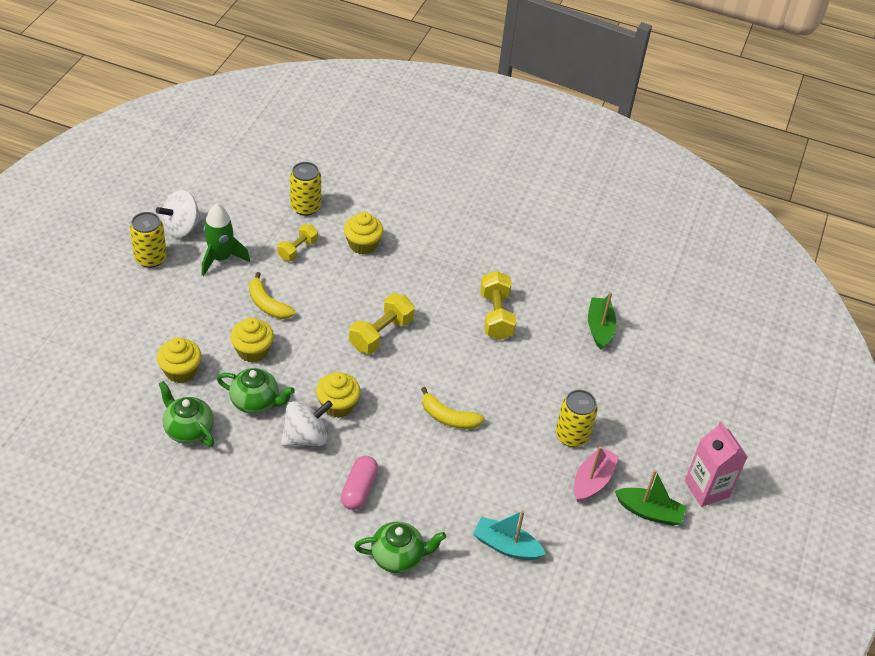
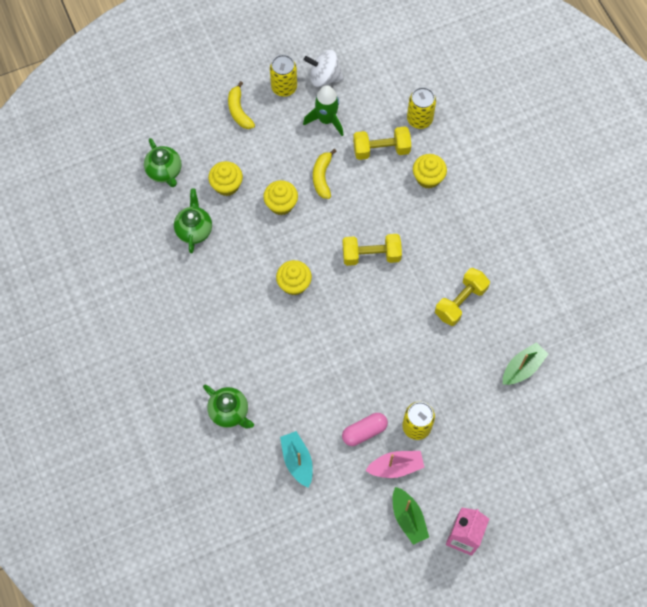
camera: 50 degrees right, 20 degrees up
green teapot [217,368,295,414] -> green teapot moved to [144,138,182,187]
yellow dumbbell [277,224,318,261] -> yellow dumbbell [353,126,411,160], size x1.52
white spinning top [281,400,333,446] -> none
pink capsule [341,456,378,510] -> pink capsule moved to [342,413,388,446]
yellow banana [421,387,485,429] -> yellow banana moved to [228,81,255,129]

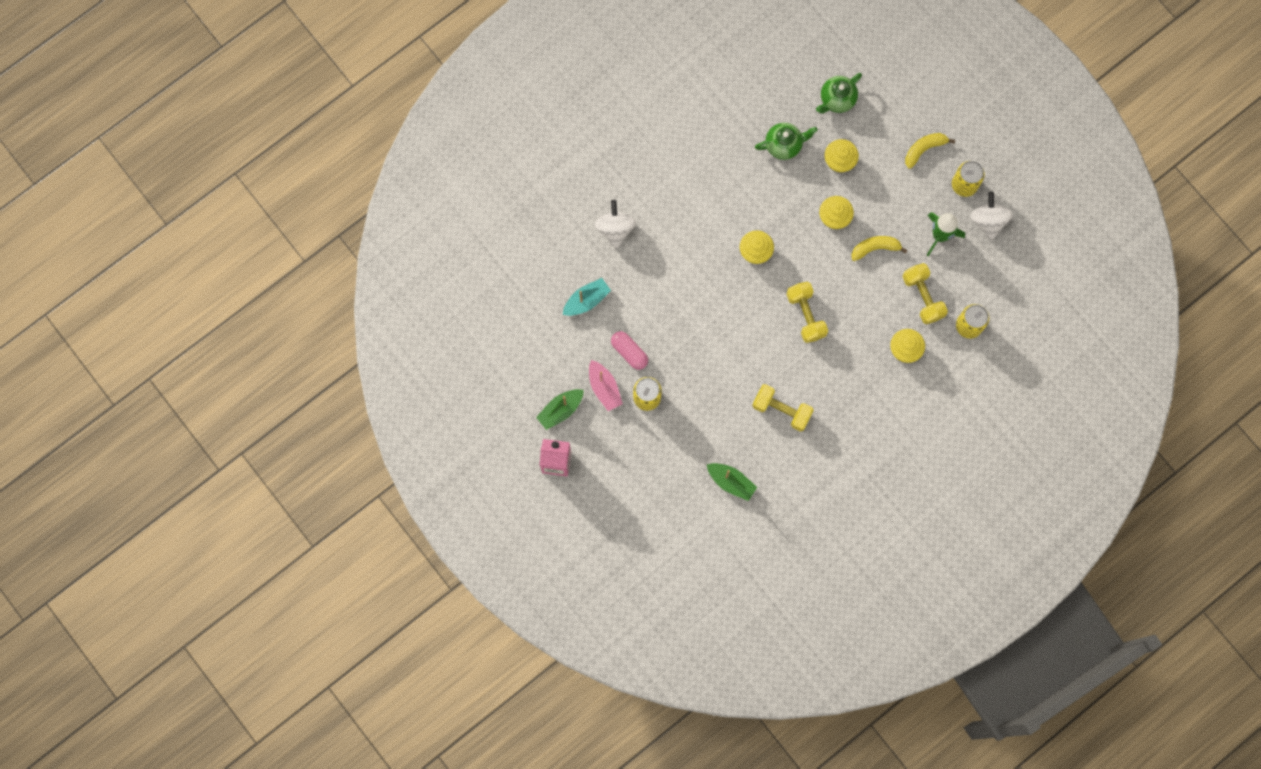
camera: 75 degrees right, 10 degrees up
green teapot [203,385,254,429] -> white spinning top [595,200,636,248]

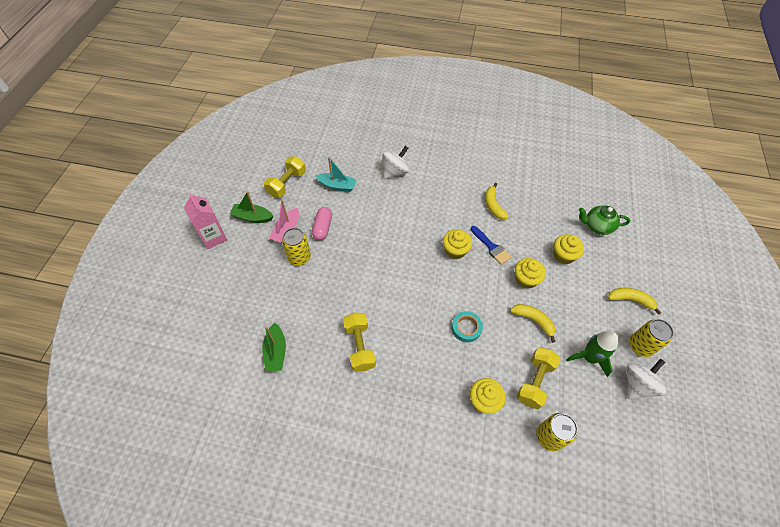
camera: 50 degrees right, 20 degrees down
green teapot [755,123,818,160] -> none
yellow dumbbell [786,282,828,343] -> yellow dumbbell moved to [264,156,306,198]
none -> turquoise tape [451,311,483,342]
none -> blue brush [470,226,512,265]
none -> yellow banana [485,183,509,220]

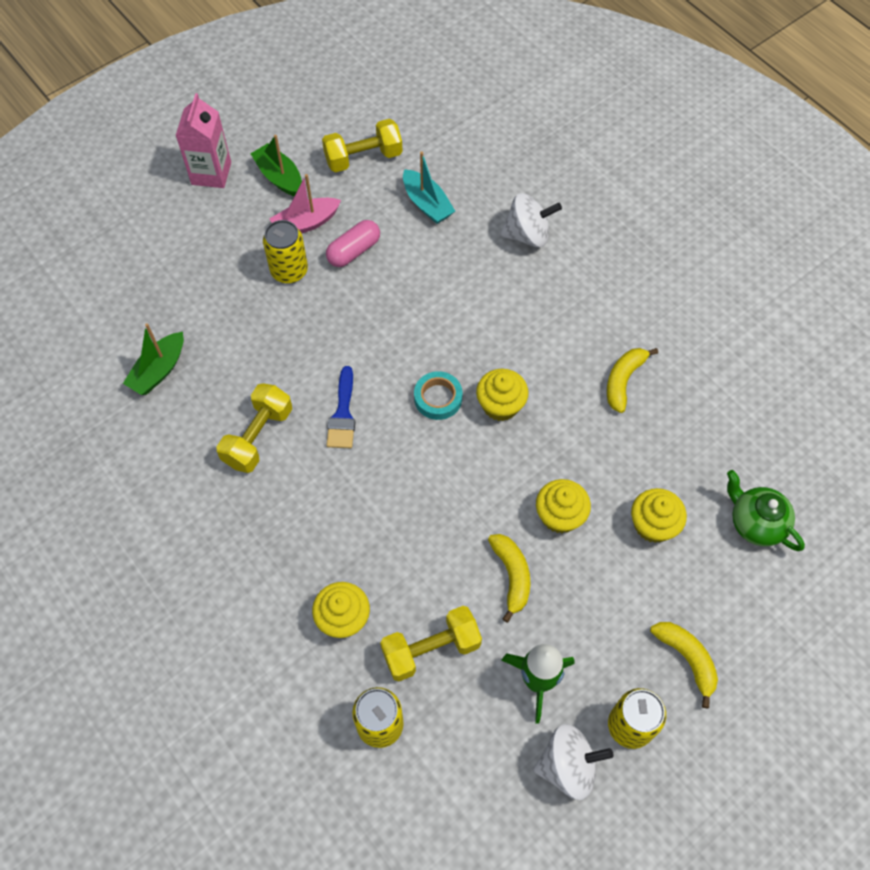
camera: 40 degrees right, 5 degrees up
turquoise tape [451,311,483,342] -> turquoise tape moved to [414,371,462,420]
blue brush [470,226,512,265] -> blue brush moved to [326,366,355,448]

